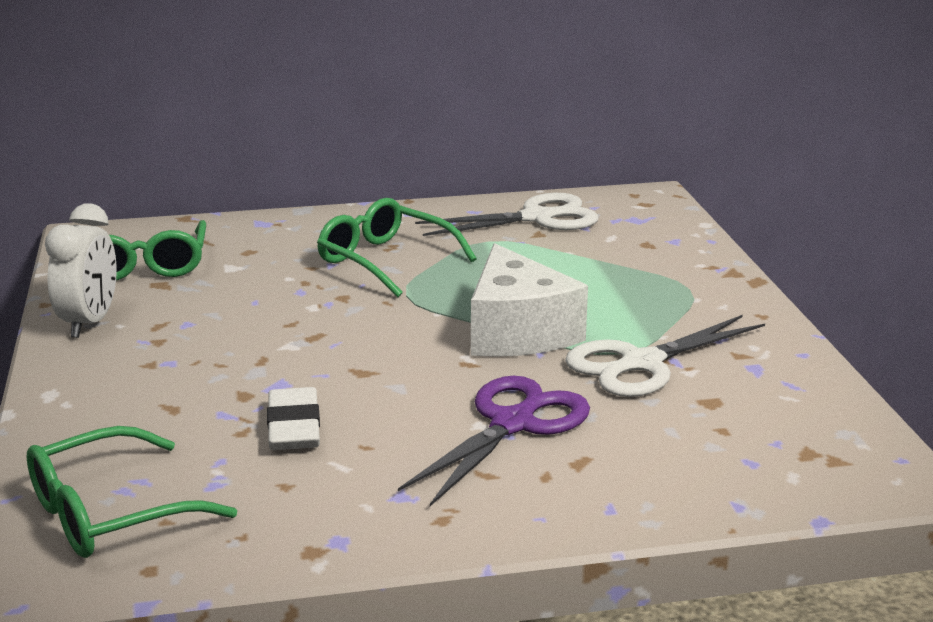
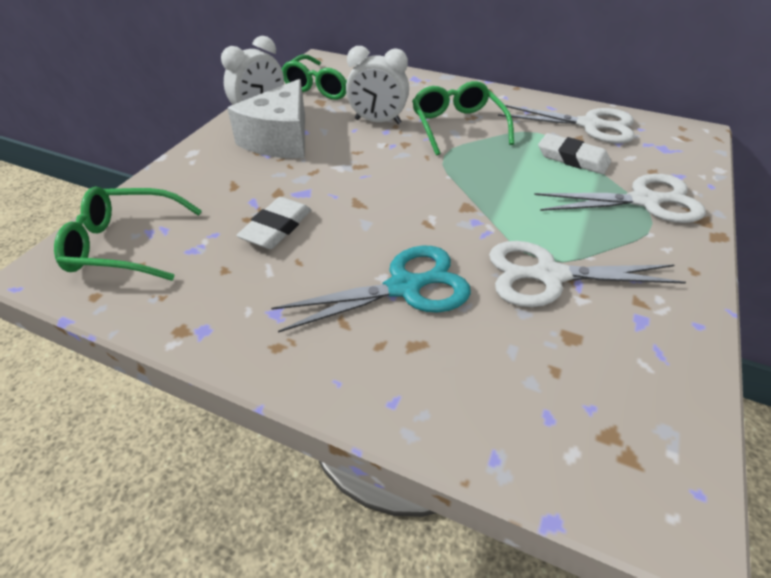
camera: 35 degrees right, 20 degrees up
purple scissors [398,376,590,506] -> turquoise scissors [271,246,471,333]
white cheese [471,243,588,357] -> white cheese moved to [227,79,305,158]
none -> white clock [346,46,409,124]
none -> white scissors [534,174,706,223]
none -> white eraser [538,133,611,174]

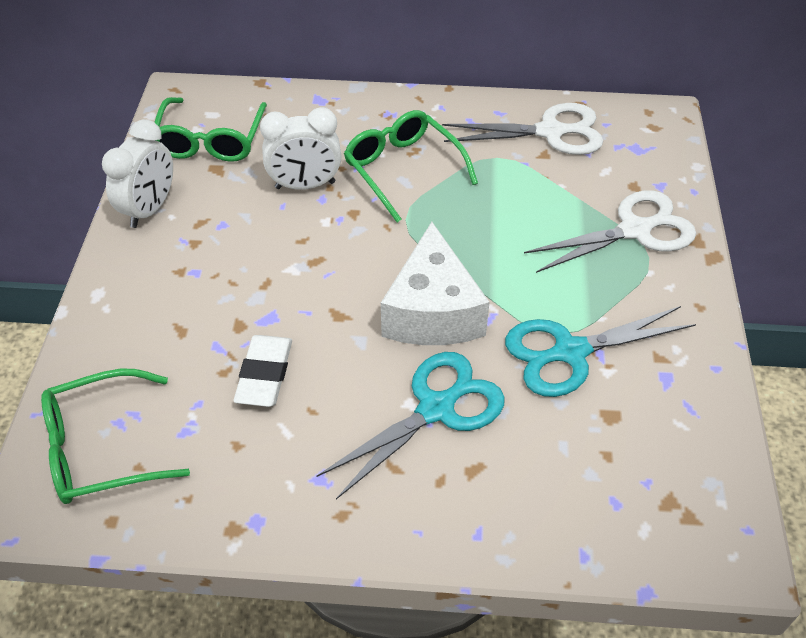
camera: 20 degrees left, 5 degrees up
white cheese [227,79,305,158] -> white cheese moved to [381,222,490,345]
white scissors [489,241,686,307] -> turquoise scissors [505,306,696,397]
white eraser [538,133,611,174] -> none

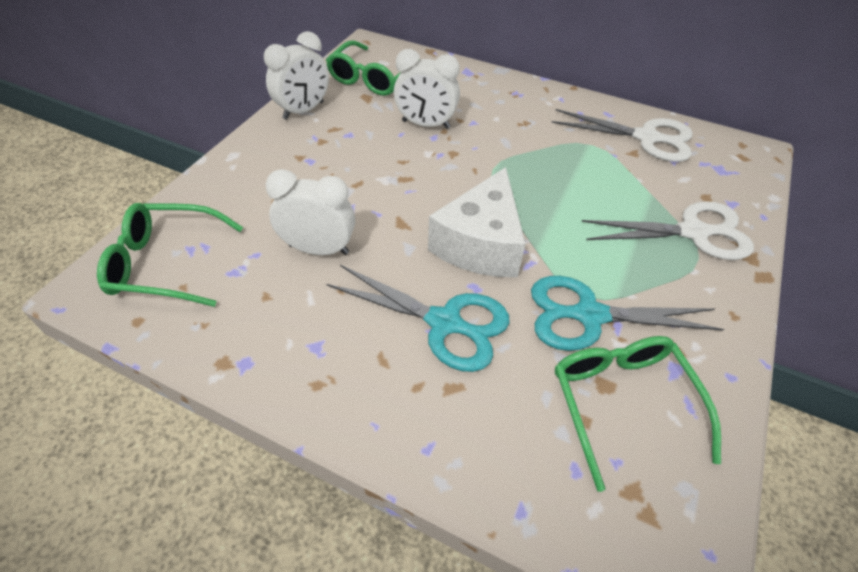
camera: 20 degrees right, 0 degrees up
white eraser [233,335,292,407] -> white clock [265,169,355,255]
turquoise scissors [317,352,505,499] -> turquoise scissors turned 45 degrees clockwise [326,265,510,372]
green glasses [344,110,478,222] -> green glasses moved to [555,336,721,492]

